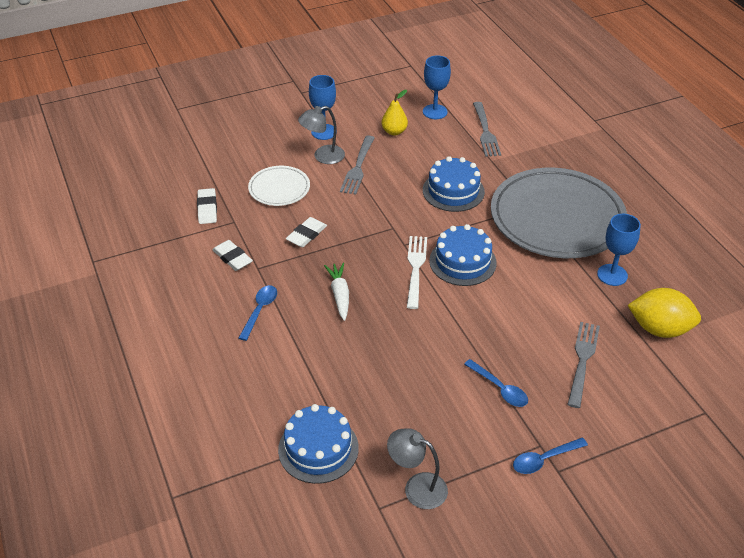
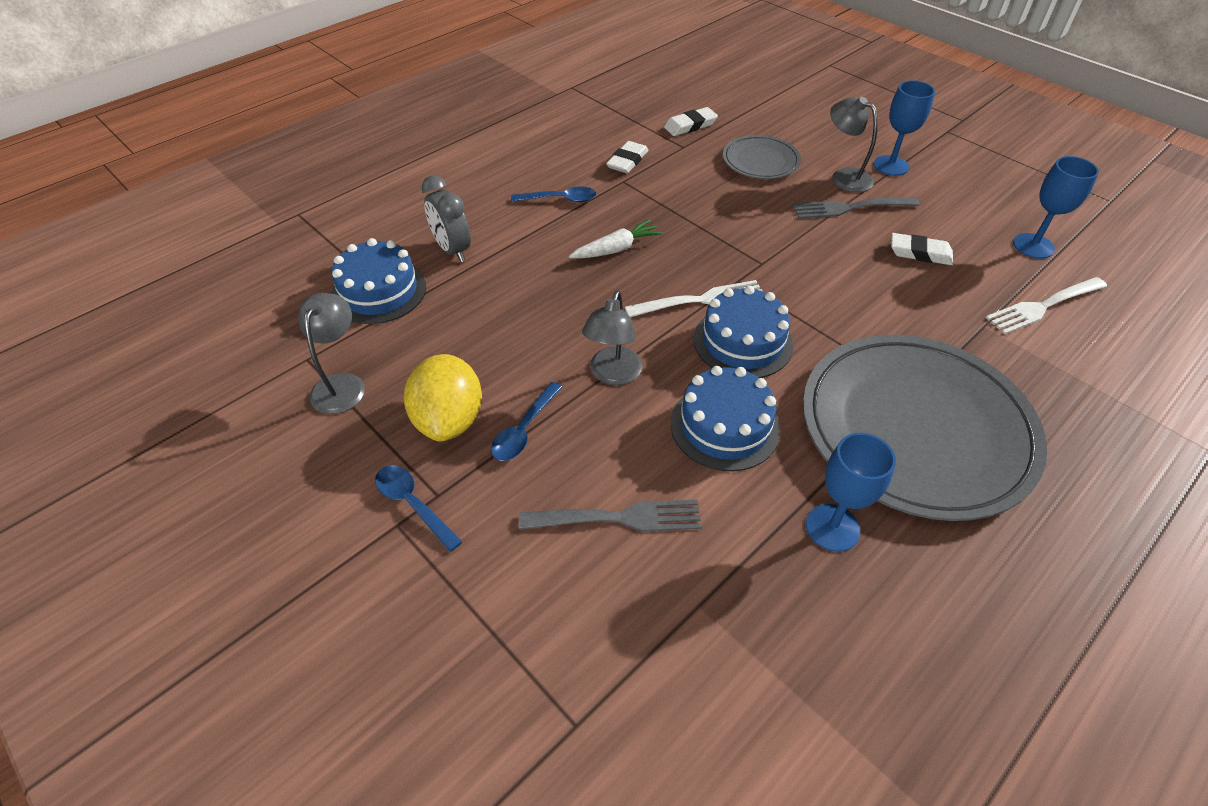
camera: 70 degrees right, 5 degrees up
white plate [248,166,310,206] -> grey plate [723,135,801,179]
white eraser [286,217,327,247] -> white eraser moved to [891,233,953,265]
yellow pear [382,90,408,136] -> none
blue cake [423,156,485,212] -> blue cake moved to [671,366,780,471]
grey fork [473,102,501,157] -> white fork [986,277,1107,334]
yellow lemon [628,288,701,338] -> yellow lemon moved to [404,354,482,442]
none -> grey clock [421,175,471,262]
none -> grey lamp [582,291,643,385]

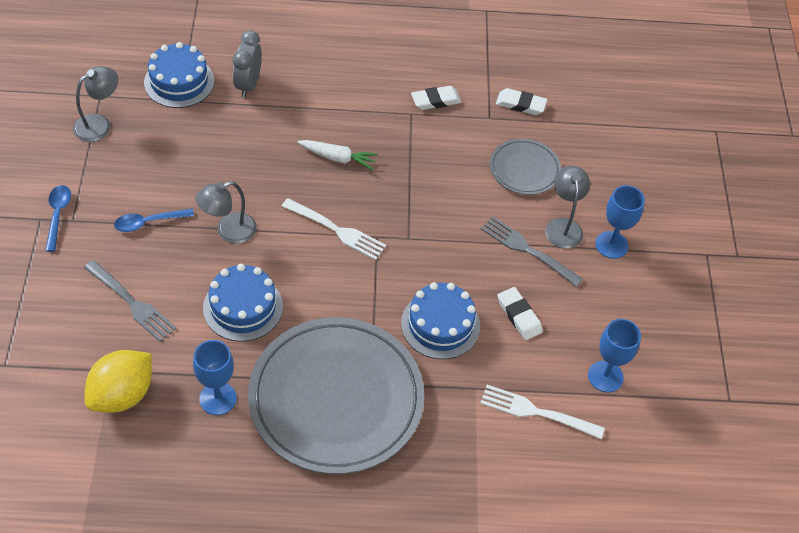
camera: 40 degrees right, 5 degrees up
yellow lemon [404,354,482,442] -> yellow lemon moved to [85,350,152,413]
blue spoon [511,186,597,202] -> none
blue cake [694,286,793,378] -> blue cake moved to [401,282,480,359]

